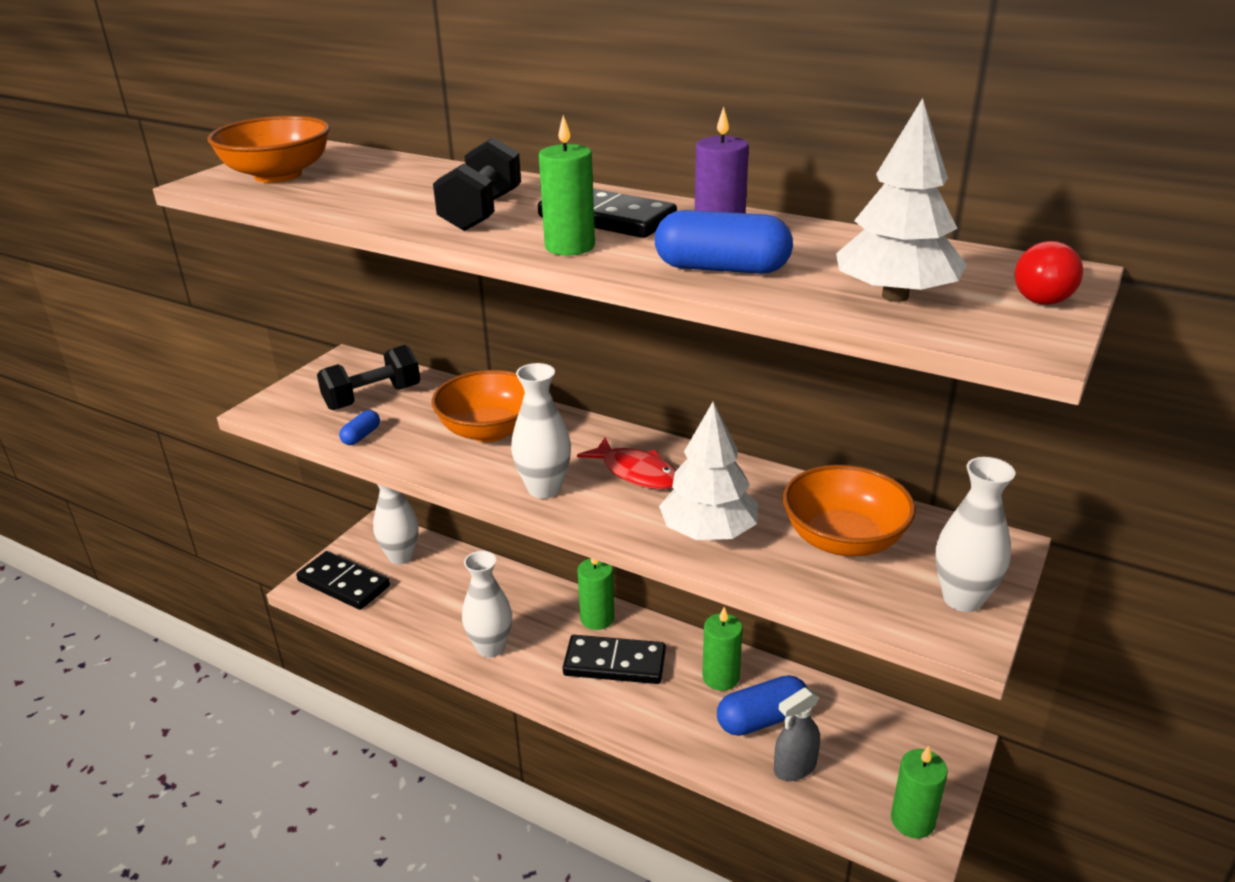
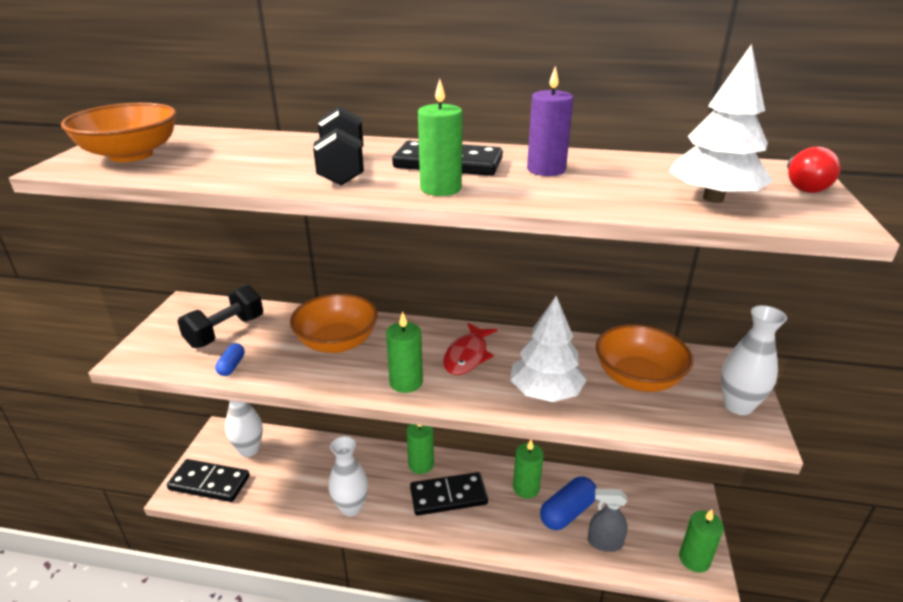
camera: 20 degrees left, 0 degrees up
white vase [511,363,571,499] -> green candle [386,311,423,393]
red fish [577,438,676,489] -> red fish turned 90 degrees clockwise [443,323,497,375]
blue capsule [655,210,793,274] -> none
grey spray bottle [774,687,820,781] -> grey spray bottle turned 60 degrees clockwise [588,489,628,552]

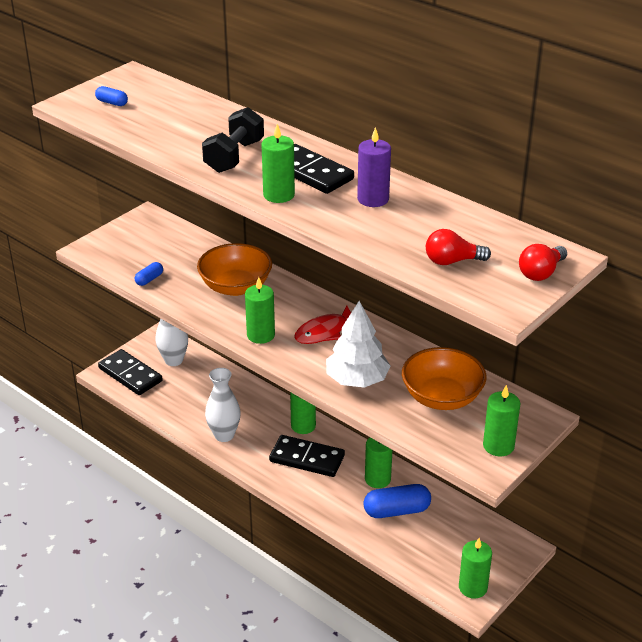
camera: 30 degrees right, 5 degrees up
orange bowl [61,103,176,162] -> blue capsule [95,86,128,106]
black dumbbell [177,285,263,348] -> none
grey spray bottle [588,489,628,552] -> none
white tree [669,44,773,203] -> red light bulb [426,229,491,265]
white vase [721,305,787,415] -> green candle [483,385,520,457]

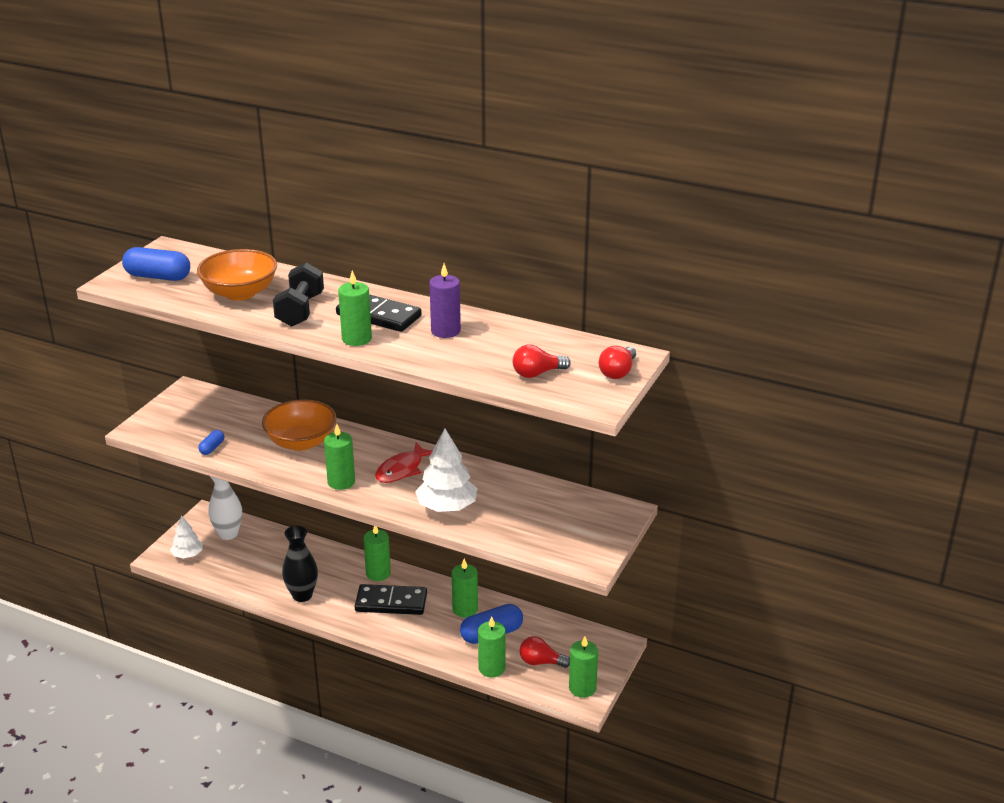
camera: 15 degrees left, 5 degrees down
blue capsule [95,86,128,106] -> blue capsule [122,247,190,281], size x1.94
black domino [98,349,163,395] -> white tree [170,515,203,558]
white vase [205,368,241,442] -> black vase [282,526,318,602]
orange bowl [402,347,487,410] -> orange bowl moved to [197,249,277,301]
green candle [483,385,520,457] -> green candle moved to [478,616,506,677]
none -> red light bulb [520,636,570,668]

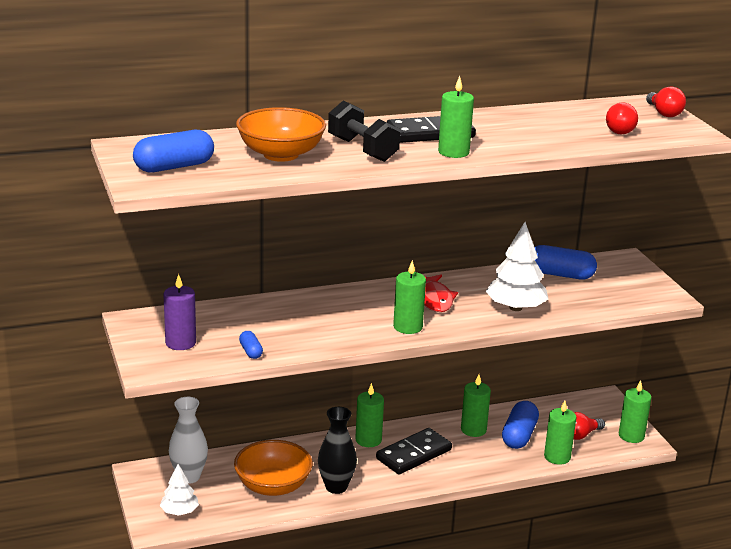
camera: 45 degrees left, 5 degrees down
orange bowl [262,399,336,451] -> orange bowl moved to [234,440,313,496]
purple candle [429,264,461,338] -> purple candle moved to [163,274,196,350]
none -> blue capsule [535,245,597,279]

